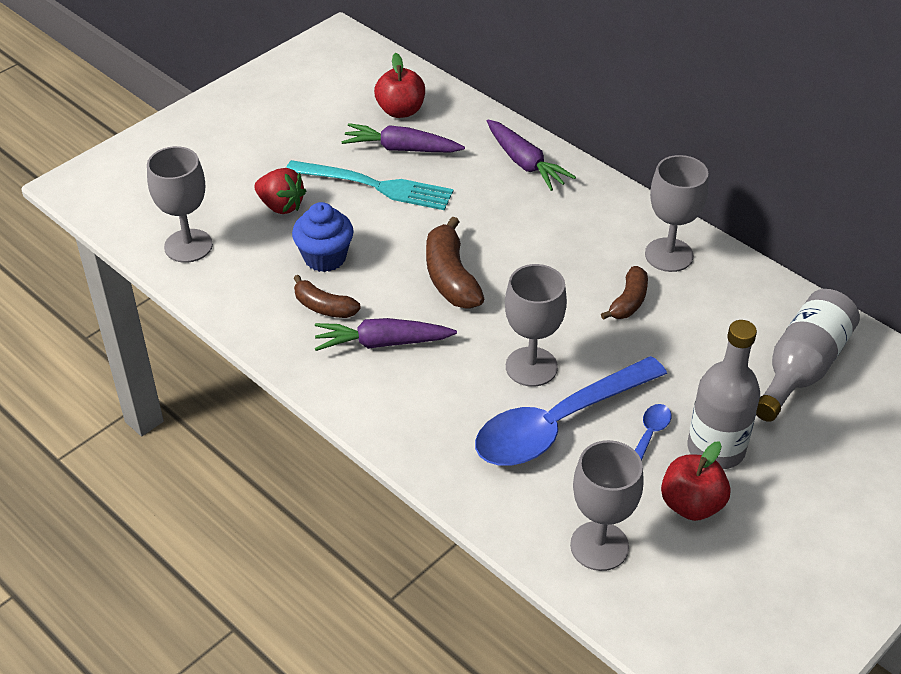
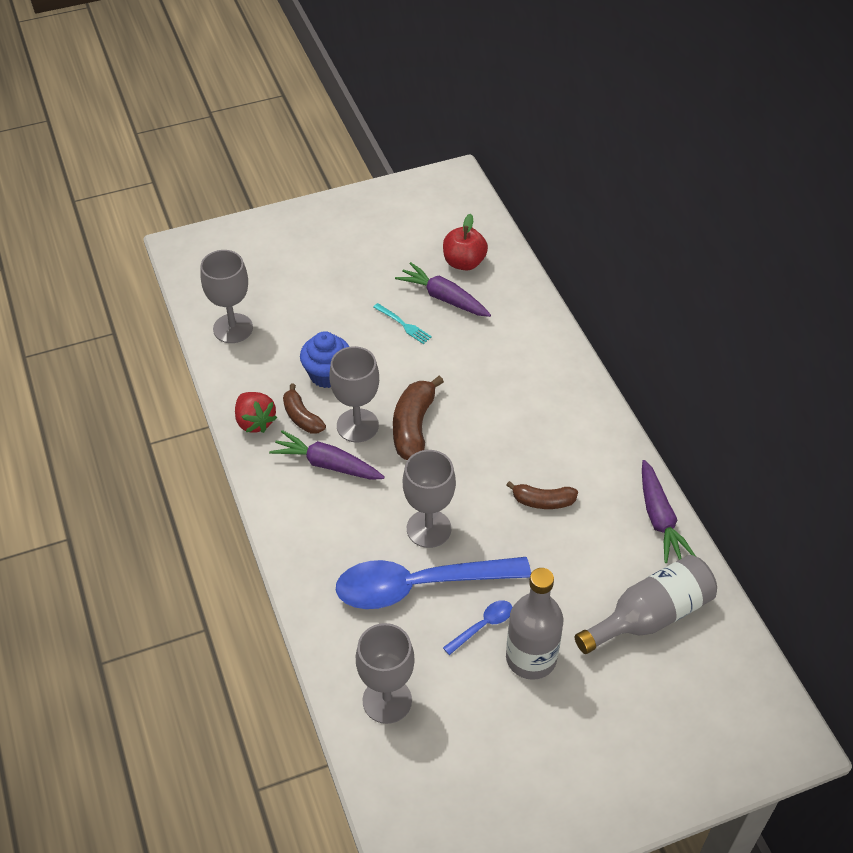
camera: 25 degrees right, 5 degrees up
red strawberry [255,168,306,214] -> red strawberry moved to [235,392,277,433]
turquoise fork [286,160,453,210] -> turquoise fork [373,303,432,344], size x0.48
purple carrot [487,120,576,191] -> purple carrot moved to [642,460,696,563]
brown banana [601,266,648,320] -> brown banana turned 45 degrees clockwise [506,481,578,509]
grey goblet [645,155,709,272] -> grey goblet moved to [329,346,379,442]
red apple [661,441,731,521] -> none

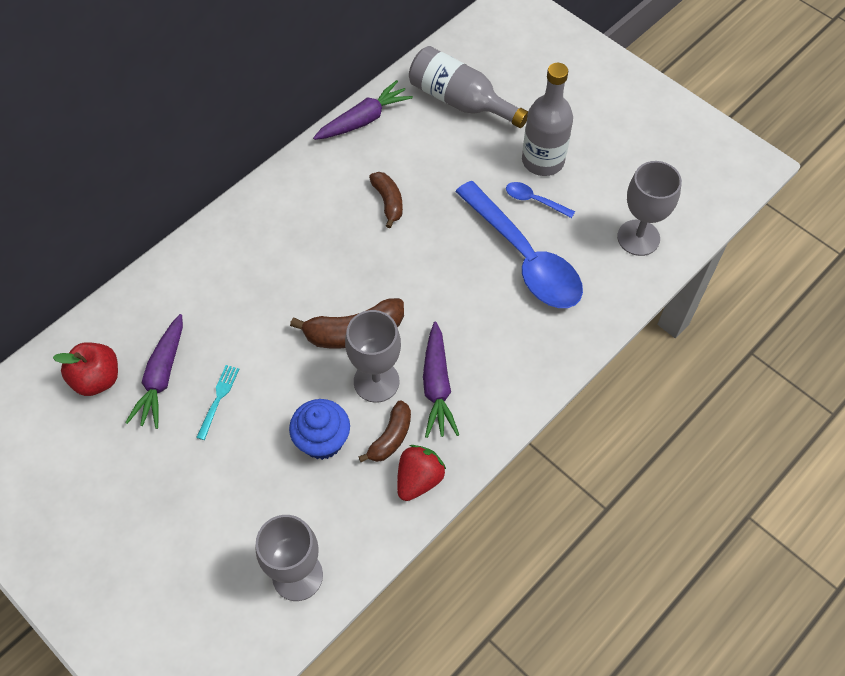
camera: 115 degrees left, 10 degrees up
grey goblet [403,450,456,548] -> none

